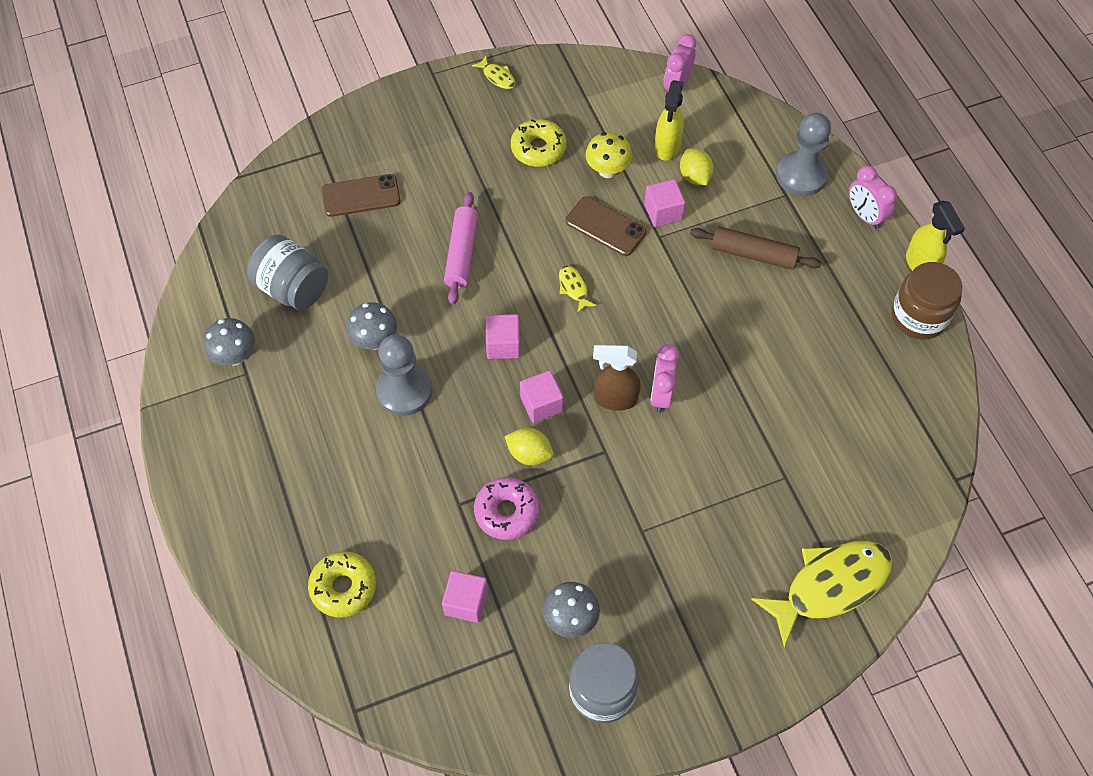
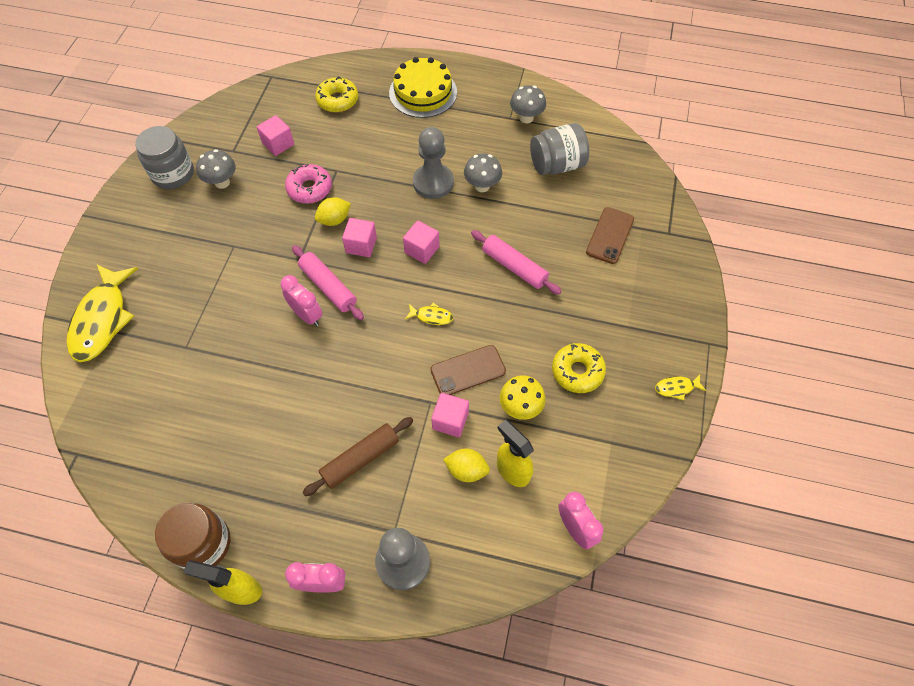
camera: 125 degrees right, 0 degrees up
brown spray bottle [593,345,641,411] -> pink rolling pin [292,245,364,320]
none -> yellow cake [389,57,457,118]

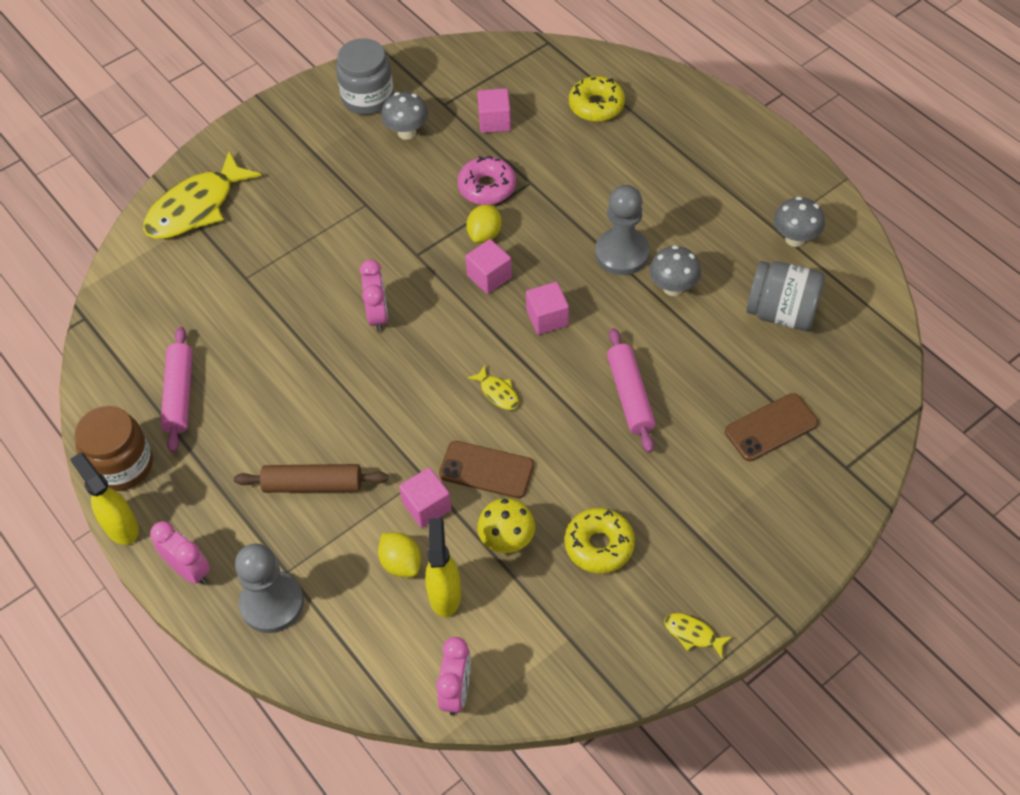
camera: 40 degrees right, 5 degrees down
pink rolling pin [292,245,364,320] -> pink rolling pin moved to [160,327,193,453]
yellow lemon [315,197,351,226] -> yellow lemon turned 75 degrees counterclockwise [466,204,502,243]
yellow cake [389,57,457,118] -> none

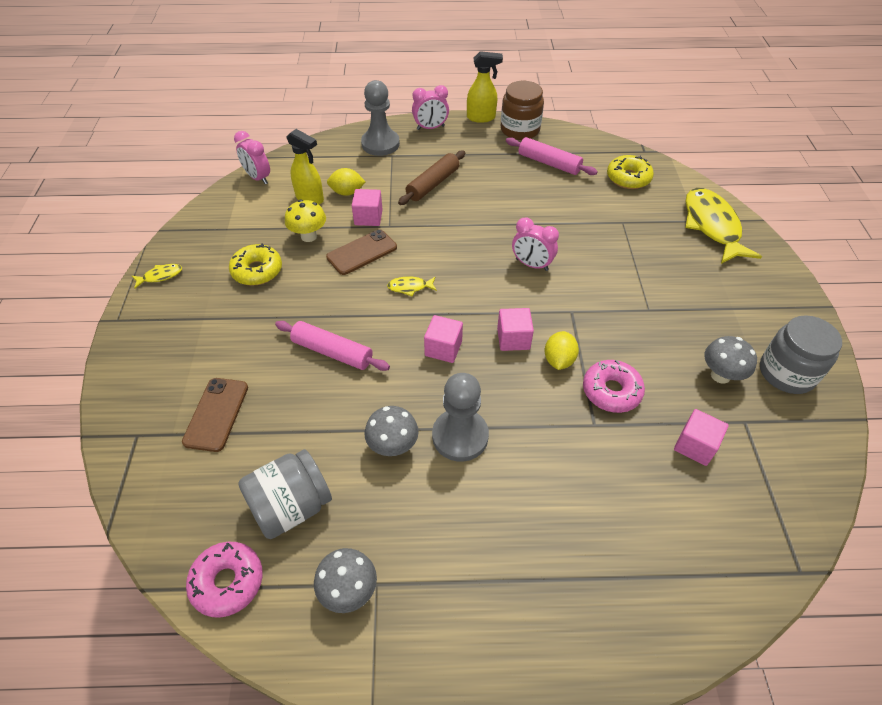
camera: 125 degrees right, 5 degrees down
yellow lemon [466,204,502,243] -> yellow lemon turned 45 degrees clockwise [544,331,579,370]
yellow donut [569,76,625,122] -> yellow donut moved to [607,155,654,189]
none -> pink donut [186,542,263,618]

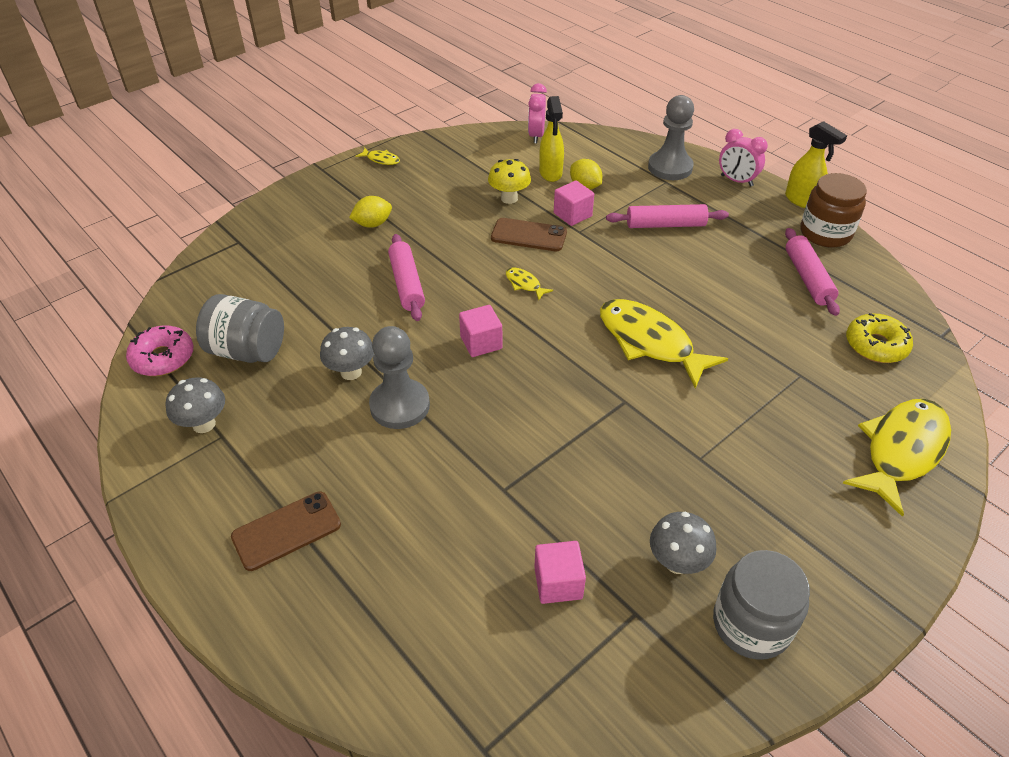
camera: 50 degrees right, 5 degrees down
brown phone [182,378,248,452] -> brown phone moved to [231,491,341,571]
yellow donut [229,243,282,286] -> none
brown rolling pin [398,150,465,205] -> pink rolling pin [606,204,729,228]
pink cube [497,308,534,351] -> none
pink clock [512,218,559,271] -> yellow fish [600,299,728,389]
yellow lemon [544,331,579,370] -> yellow lemon moved to [349,196,392,228]
pink donut [583,360,645,413] -> none

